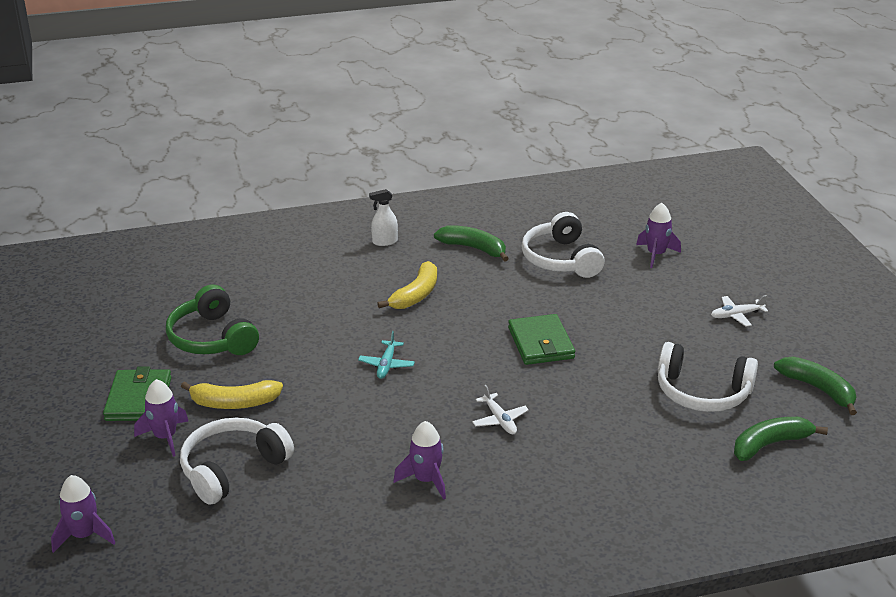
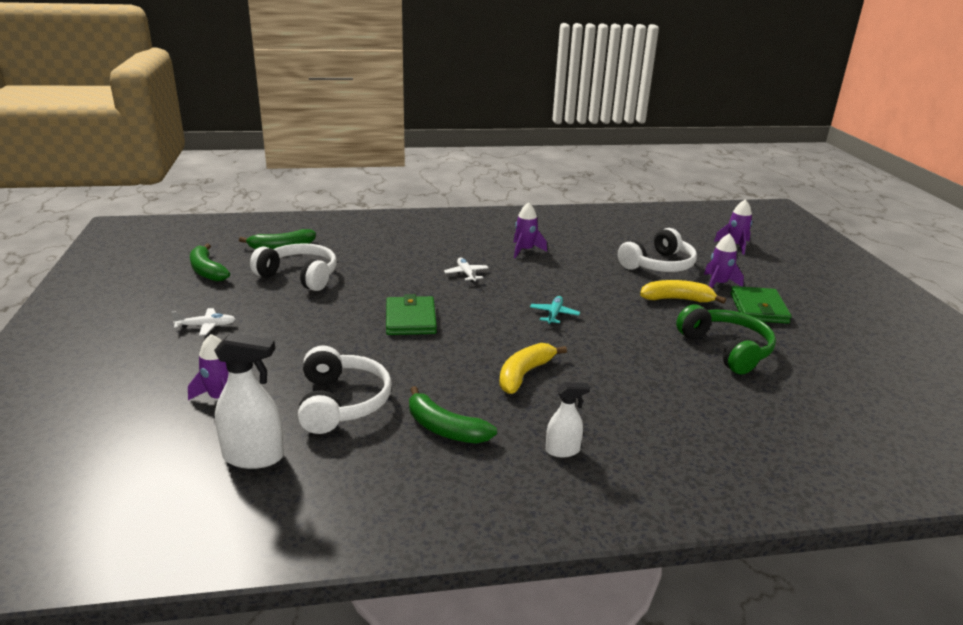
camera: 175 degrees left, 5 degrees down
none -> white spray bottle [214,333,284,469]

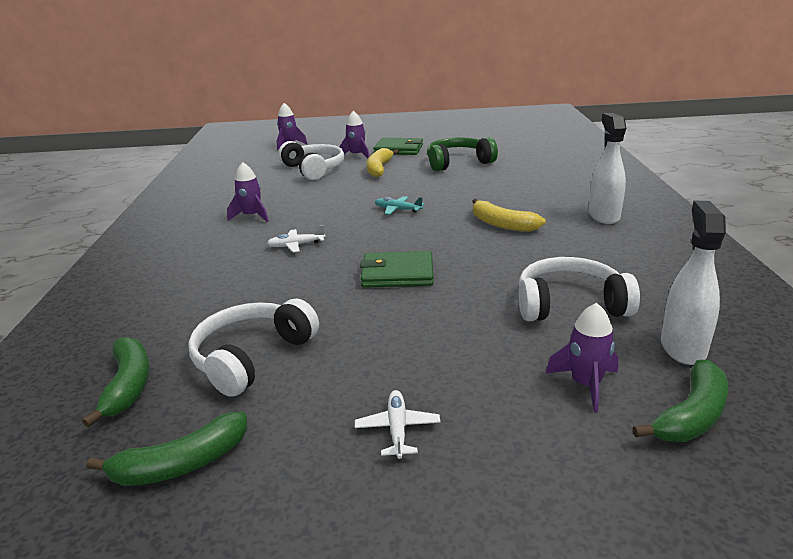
camera: 80 degrees left, 0 degrees up
green banana [409,386,497,443] -> green banana moved to [633,360,728,442]
white spray bottle [546,382,590,457] -> white spray bottle [589,113,626,224], size x1.68

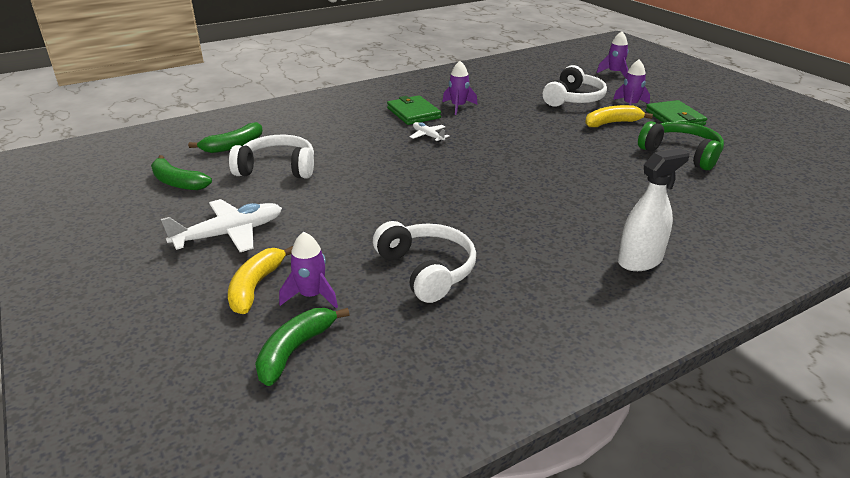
camera: 60 degrees right, 5 degrees up
white plane [355,390,441,459] -> white plane [161,199,282,252], size x1.87
green wallet [360,251,434,288] -> green wallet moved to [387,95,441,125]
turquoise plane [375,196,424,215] -> none
yellow banana [472,199,546,232] -> yellow banana moved to [228,246,293,314]
green banana [633,360,728,442] -> green banana turned 105 degrees clockwise [255,308,350,386]
white spray bottle [661,201,726,365] -> none

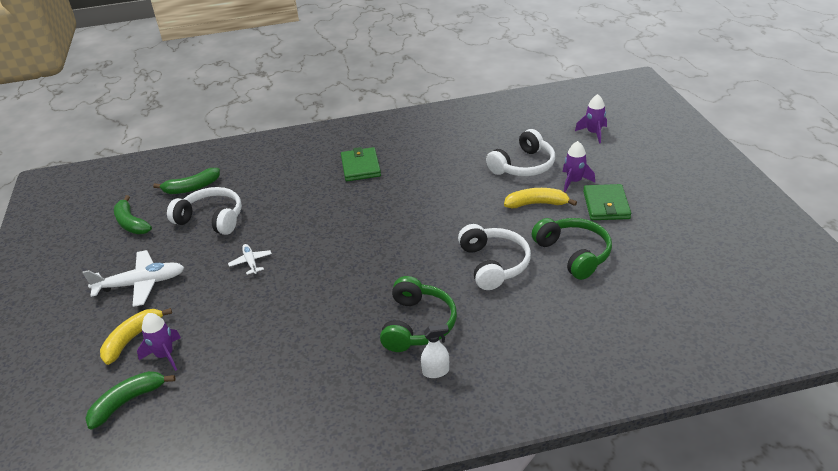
camera: 20 degrees right, 5 degrees up
white headphones [373,221,476,303] -> white headphones moved to [458,224,531,290]
white plane [409,122,450,142] -> white plane moved to [228,244,272,275]
purple rocket [443,61,478,115] -> none
white spray bottle [618,148,690,271] -> white spray bottle [421,324,449,378], size x0.60
none -> green headphones [380,276,457,352]

